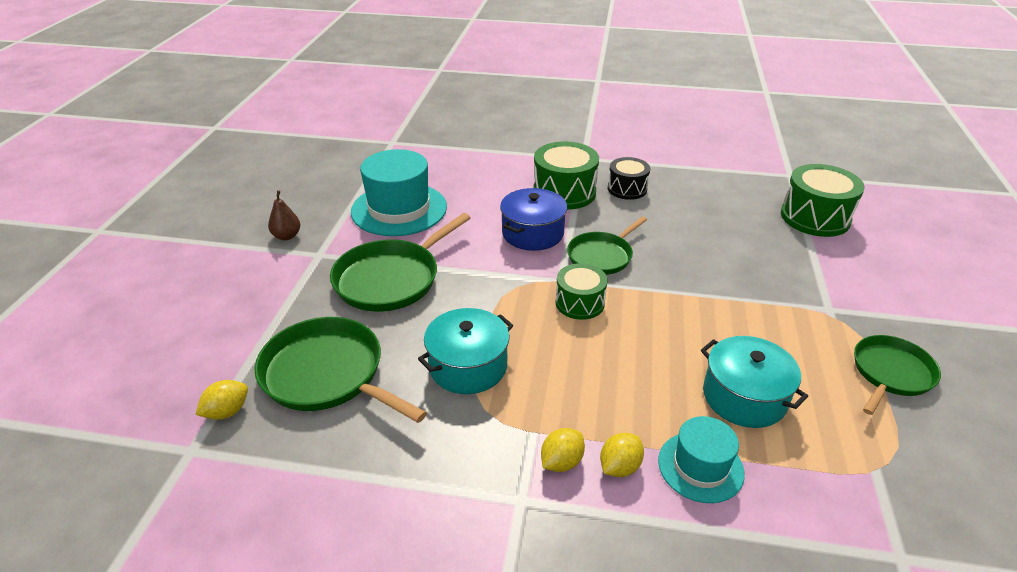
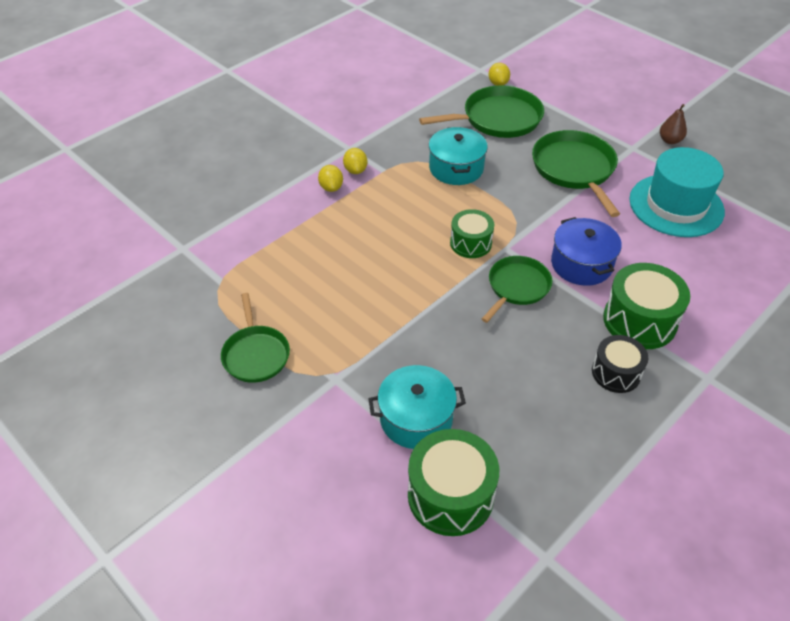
camera: 125 degrees right, 10 degrees up
green pan [567,217,647,275] -> green pan turned 45 degrees clockwise [482,256,552,323]
turquoise hat [658,416,745,503] -> none
turquoise pot [701,336,808,428] -> turquoise pot moved to [369,365,466,449]

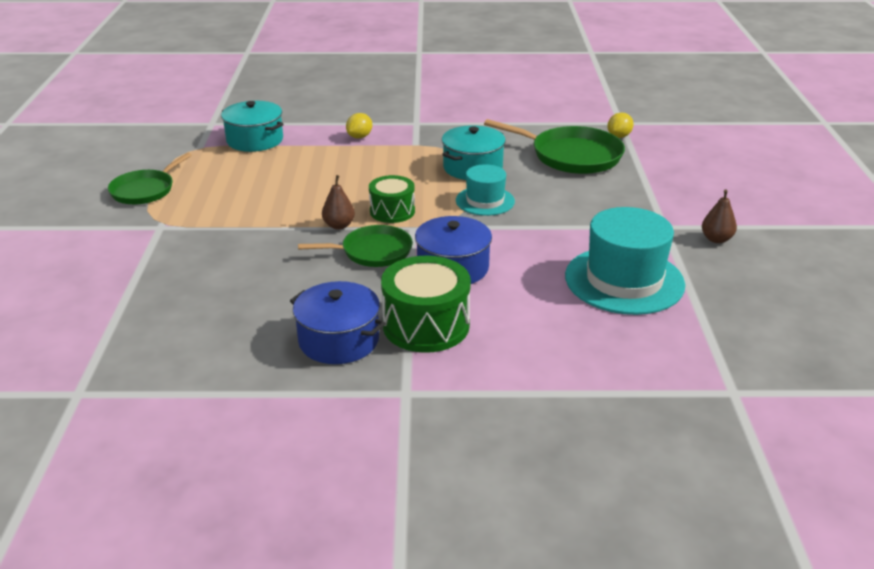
camera: 45 degrees right, 15 degrees down
yellow lemon [343,148,367,174] -> none
turquoise pot [369,365,466,449] -> turquoise pot moved to [221,101,284,152]
green drum [408,429,499,536] -> none
green pan [532,130,620,217] -> none
black drum [592,335,648,393] -> blue pot [290,281,386,364]
none -> brown pear [322,175,355,229]
none -> turquoise hat [456,164,515,216]

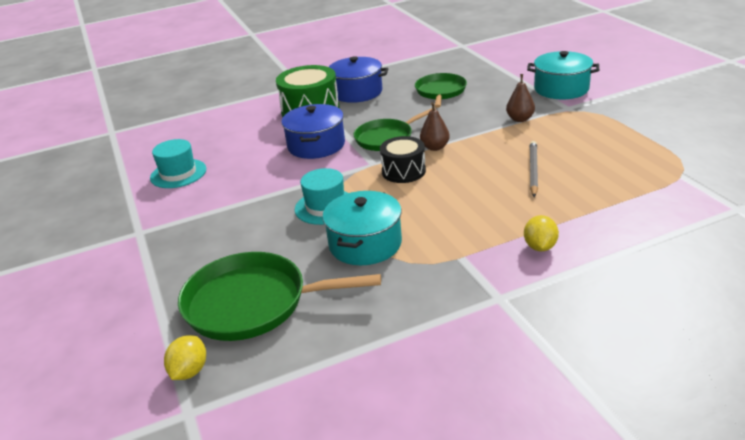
camera: 160 degrees right, 0 degrees up
green pan [108,152,192,204] -> green pan moved to [415,73,467,108]
turquoise pot [221,101,284,152] -> turquoise pot moved to [527,51,599,99]
green drum [369,175,415,223] -> black drum [380,136,426,183]
turquoise hat [565,207,685,315] -> turquoise hat [150,139,206,188], size x0.57
brown pear [702,189,737,243] -> brown pear moved to [506,74,535,122]
none -> grey pencil [530,141,538,197]

